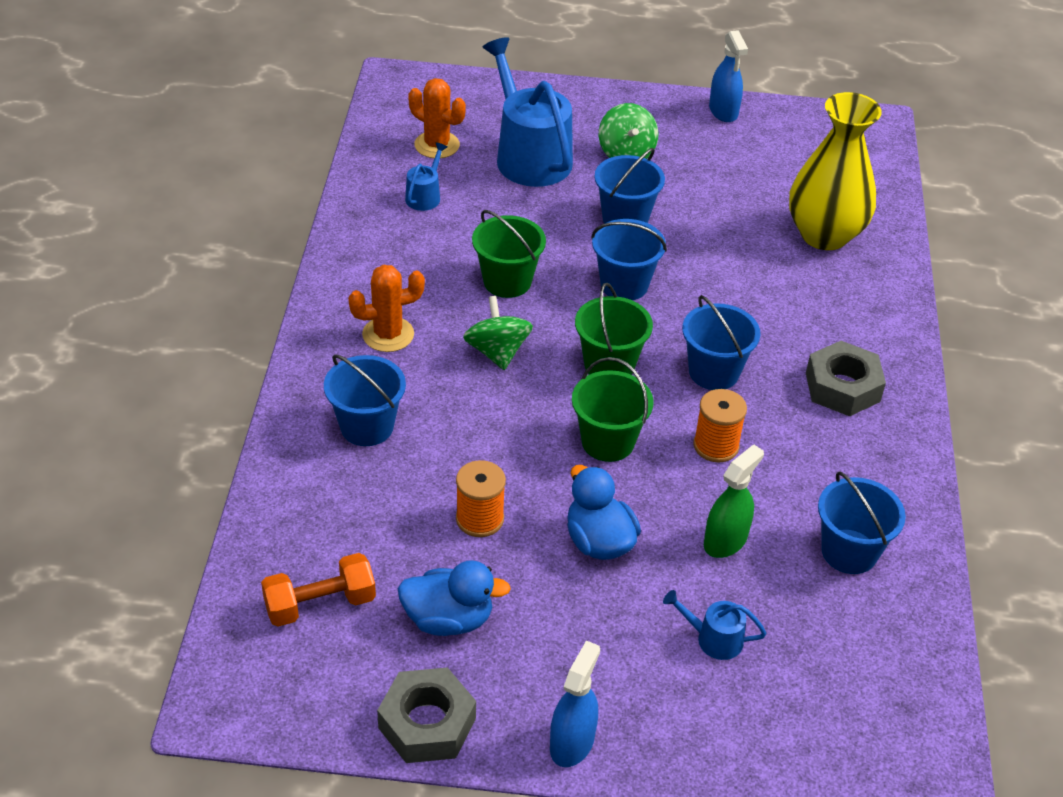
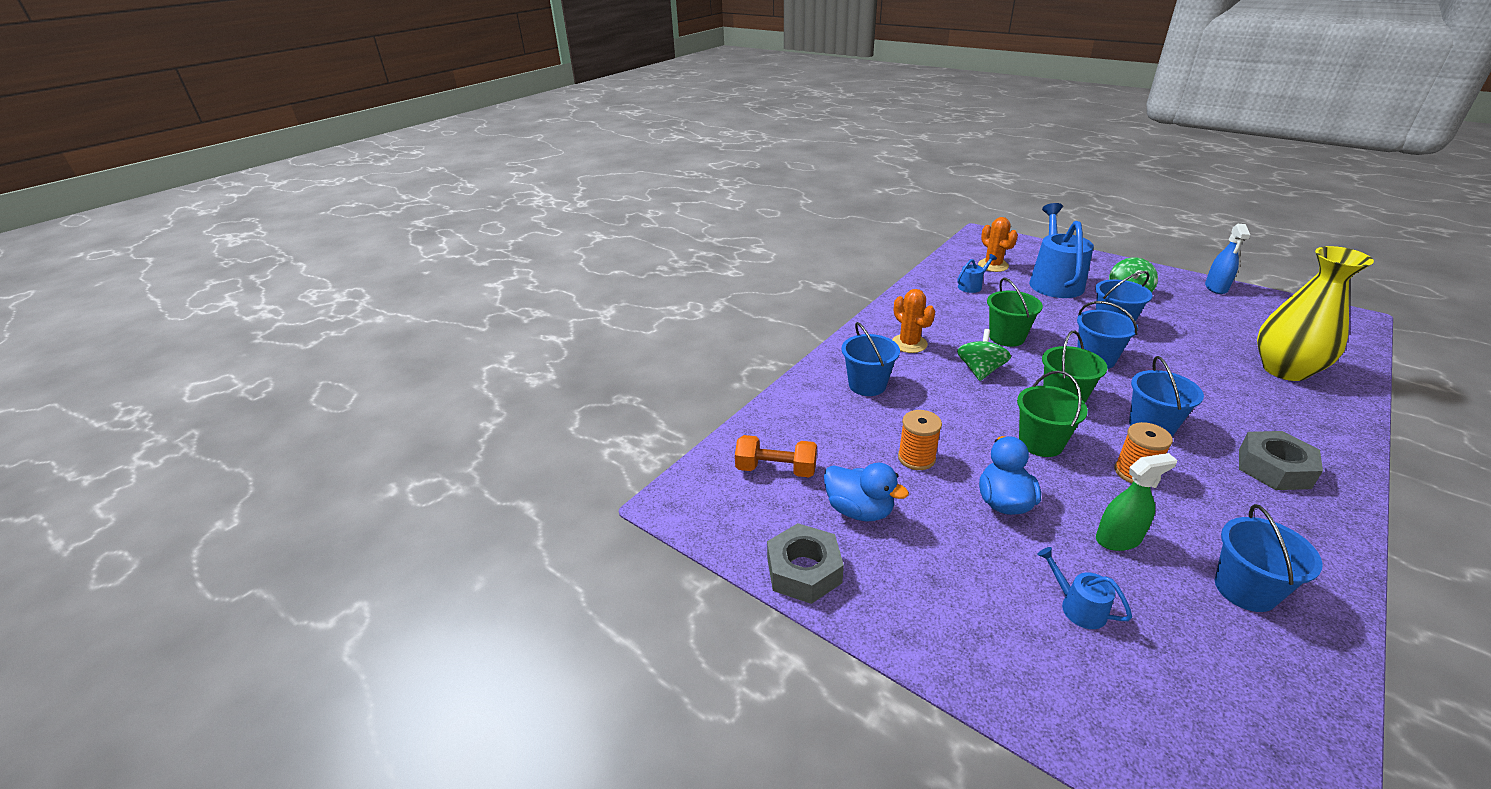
camera: 35 degrees right, 10 degrees down
orange cactus [348,265,425,352] -> orange cactus turned 45 degrees clockwise [892,289,935,353]
blue spray bottle [550,640,600,767] -> none

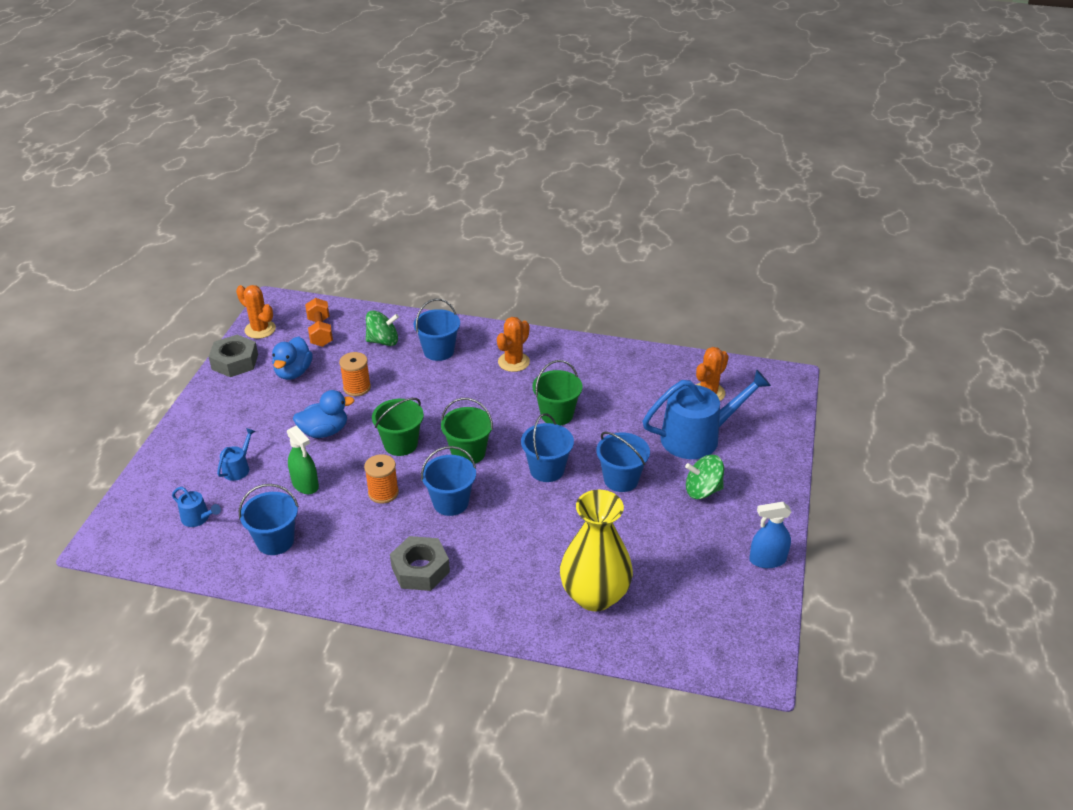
camera: 65 degrees right, 5 degrees up
blue watering can [957,254,997,293] -> blue watering can moved to [172,487,221,527]
green spinning top [957,329,1011,381] -> green spinning top moved to [366,311,399,346]
none -> orange cactus [236,285,276,339]

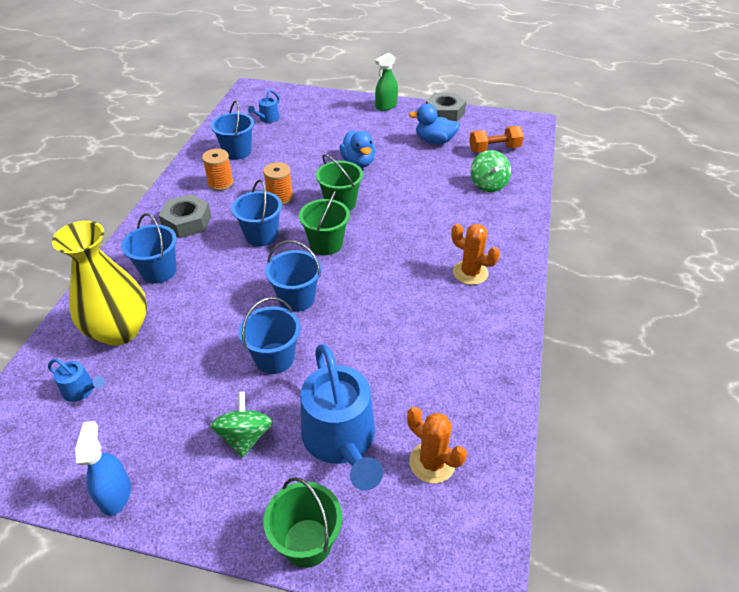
camera: 90 degrees right, 5 degrees up
blue watering can [217,428,255,481] -> blue watering can moved to [48,359,105,402]
orange cactus [236,285,276,339] -> none
green spray bottle [287,426,319,494] -> green spray bottle moved to [375,53,398,111]
orange spool [339,352,371,396] -> orange spool moved to [202,149,234,191]
blue bucket [413,299,460,361] -> blue bucket moved to [121,213,177,283]
green bucket [533,360,583,425] -> green bucket moved to [264,477,342,568]

